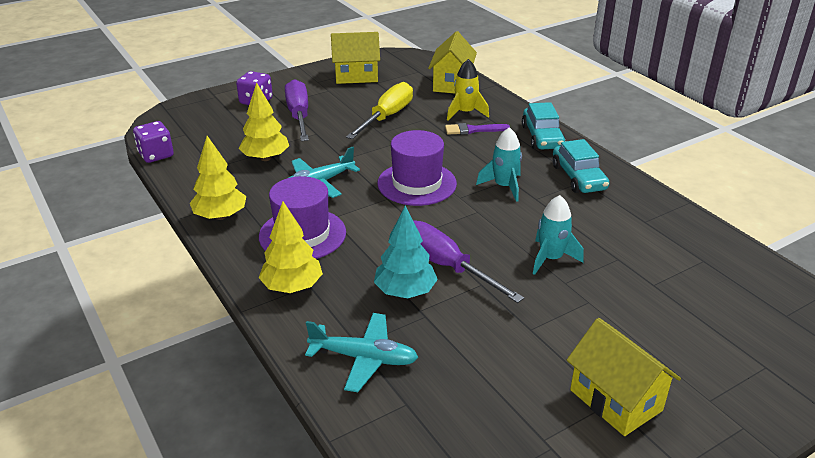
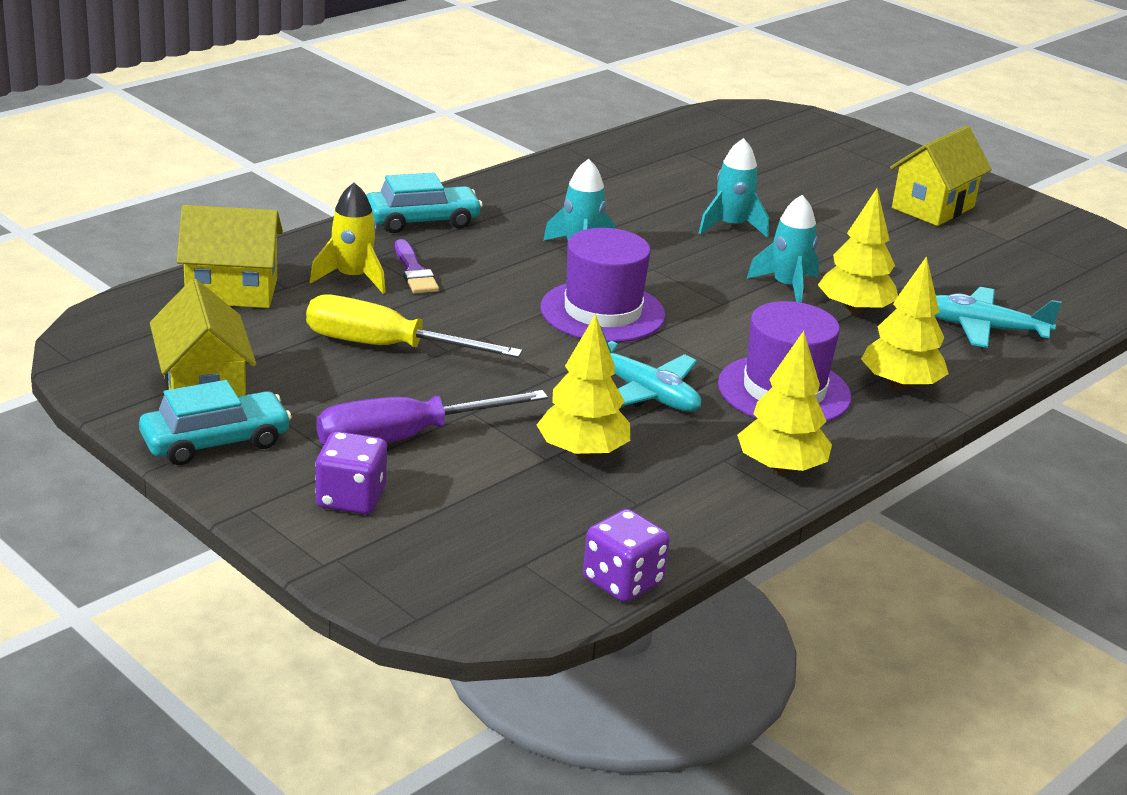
camera: 105 degrees left, 5 degrees down
turquoise plane [305,313,418,392] -> turquoise plane turned 75 degrees counterclockwise [934,287,1062,348]
turquoise tree [374,205,438,298] -> yellow tree [818,189,898,315]
purple screwdriver [414,220,524,303] -> turquoise rocket [747,195,819,303]
turquoise car [553,139,609,193] -> turquoise car moved to [139,380,292,465]

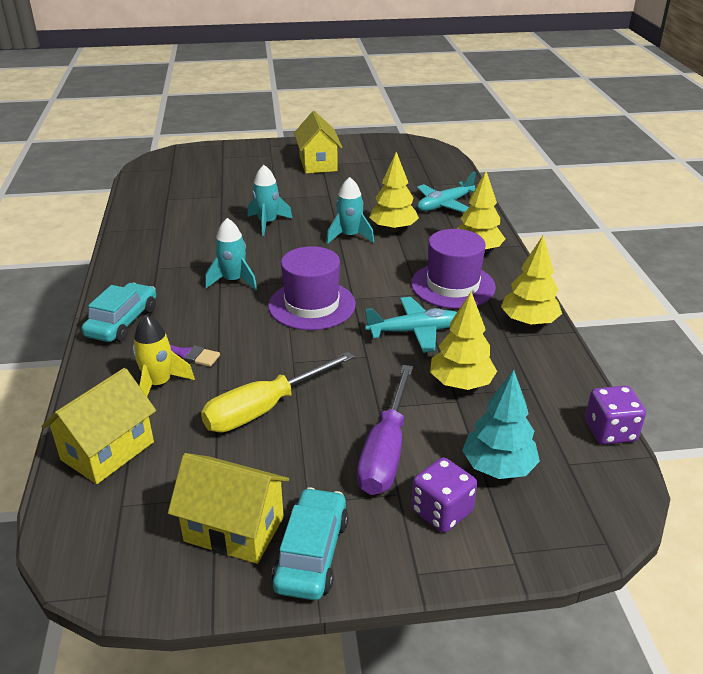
camera: 50 degrees left, 5 degrees up
none -> turquoise tree [462,370,540,479]

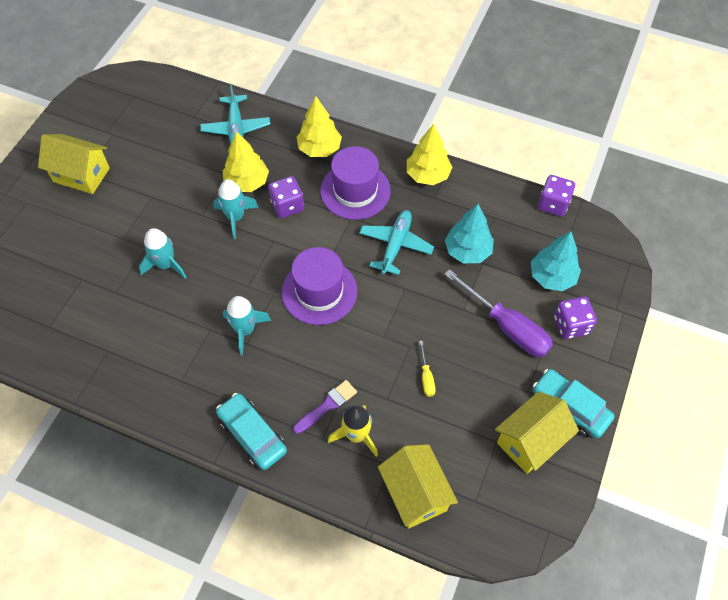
camera: 60 degrees left, 25 degrees up
yellow screwdriver [201,352,355,432] -> yellow screwdriver [419,341,436,397], size x0.45
yellow tree [430,292,497,390] -> turquoise tree [445,204,494,263]
none -> purple dice [268,176,304,218]

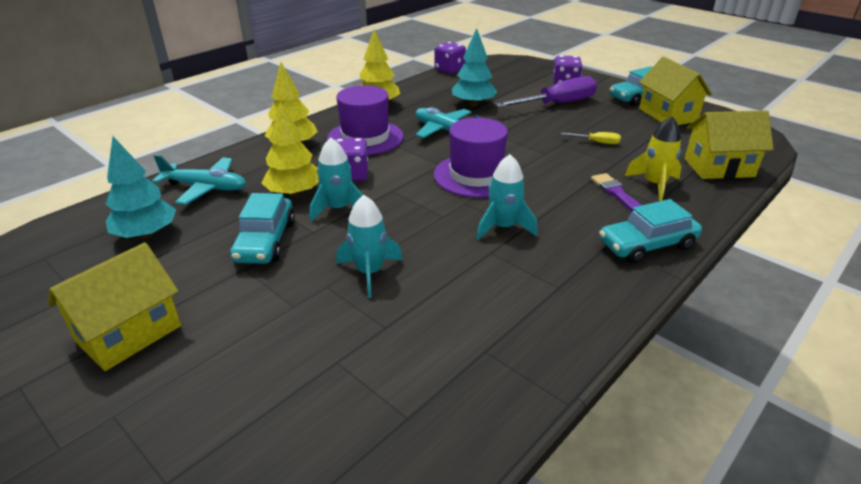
camera: 70 degrees left, 25 degrees down
turquoise tree [531,231,581,291] -> turquoise tree moved to [106,136,176,239]
none -> turquoise car [230,193,295,264]

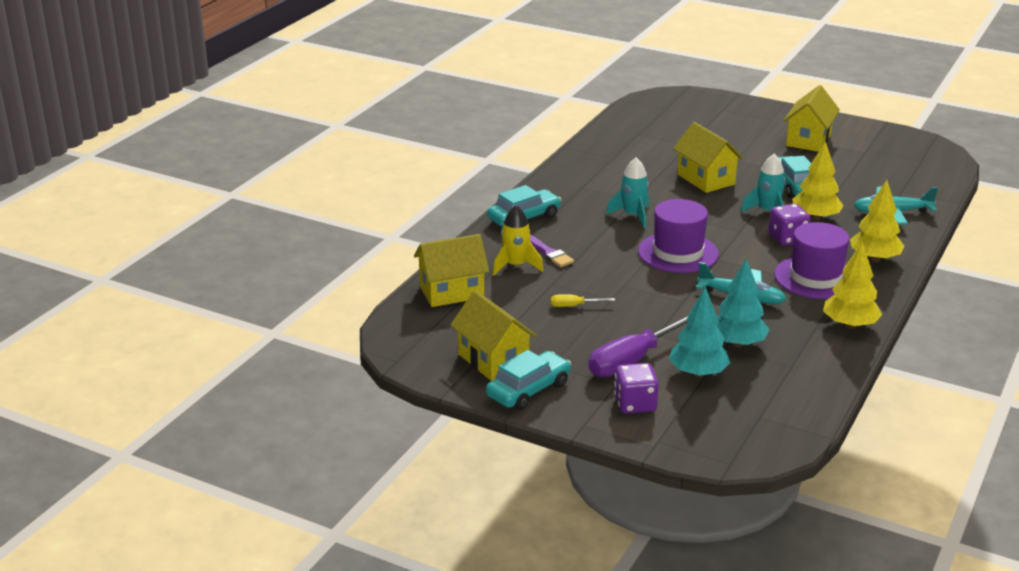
camera: 165 degrees right, 5 degrees down
turquoise tree [106,136,176,239] -> turquoise tree moved to [669,286,730,377]
turquoise rocket [337,195,402,298] -> yellow house [673,122,744,193]
purple dice [434,42,466,74] -> none

